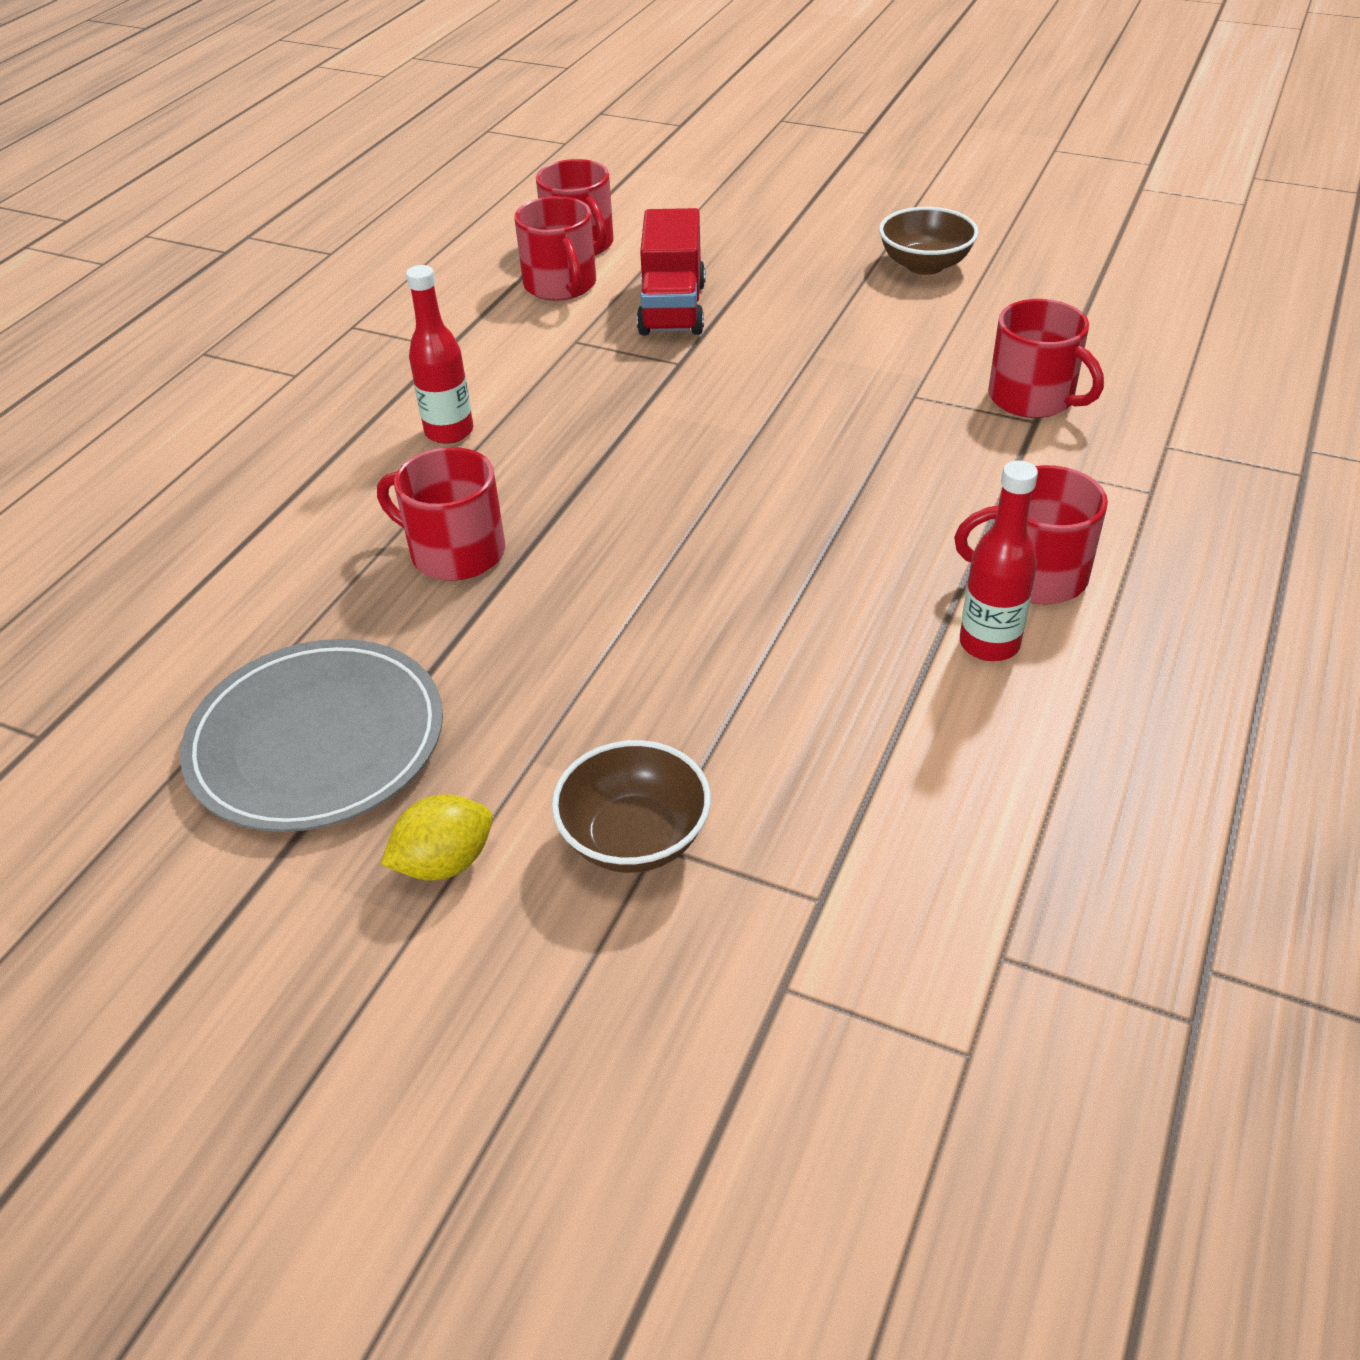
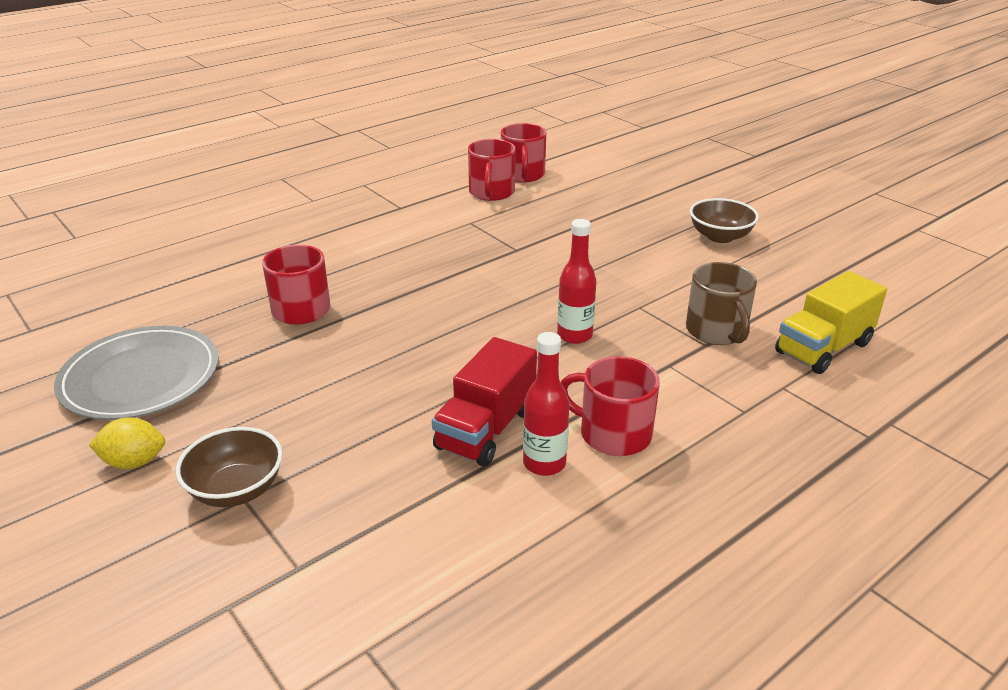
camera: 25 degrees right, 10 degrees down
red bottle [406,265,473,444] -> red bottle moved to [557,219,597,344]
red truck [637,208,705,336] -> red truck moved to [432,337,537,466]
red mug [988,299,1104,418] -> brown mug [686,262,757,345]
none -> yellow truck [775,271,887,374]

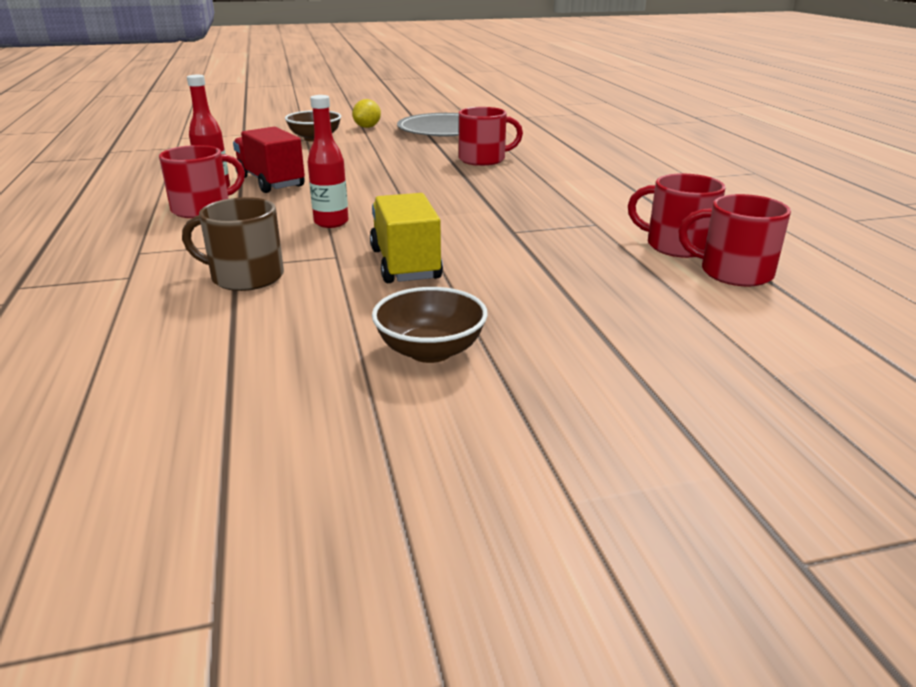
camera: 115 degrees right, 5 degrees down
yellow truck [775,271,887,374] -> yellow truck moved to [370,193,443,283]

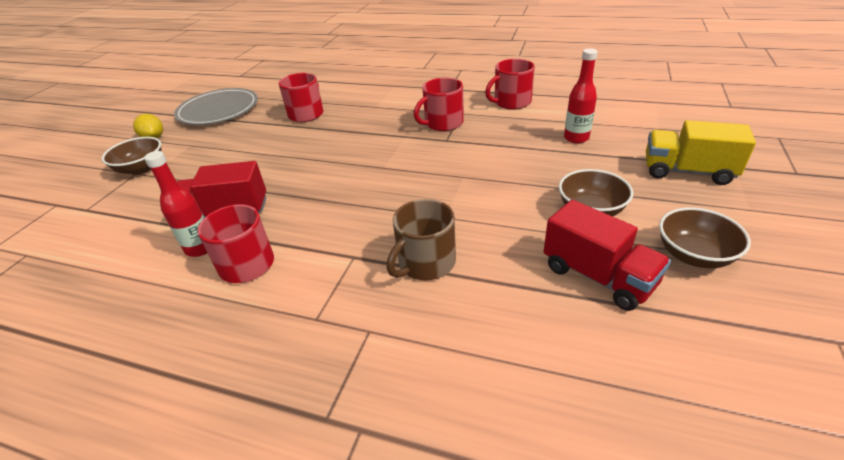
camera: 55 degrees left, 10 degrees up
red bottle [308,95,349,228] -> red bottle moved to [564,48,598,143]
yellow truck [370,193,443,283] -> yellow truck moved to [646,120,756,185]
red mug [678,194,791,287] -> red mug moved to [414,78,464,131]
none -> red truck [544,200,671,311]
none -> brown bowl [659,207,751,268]

